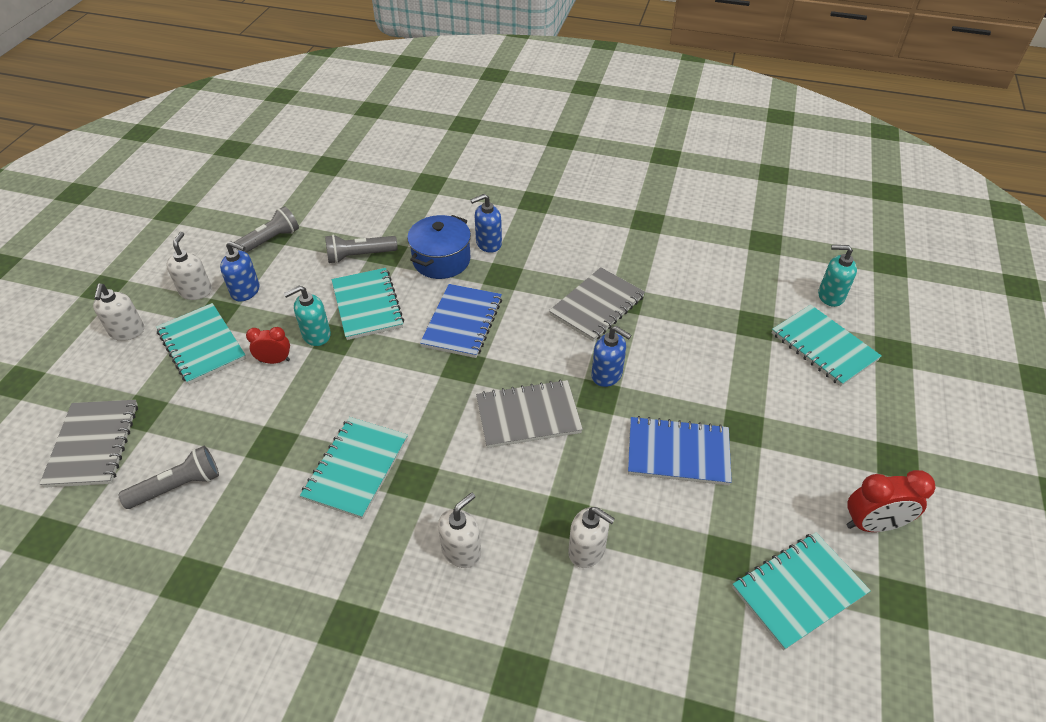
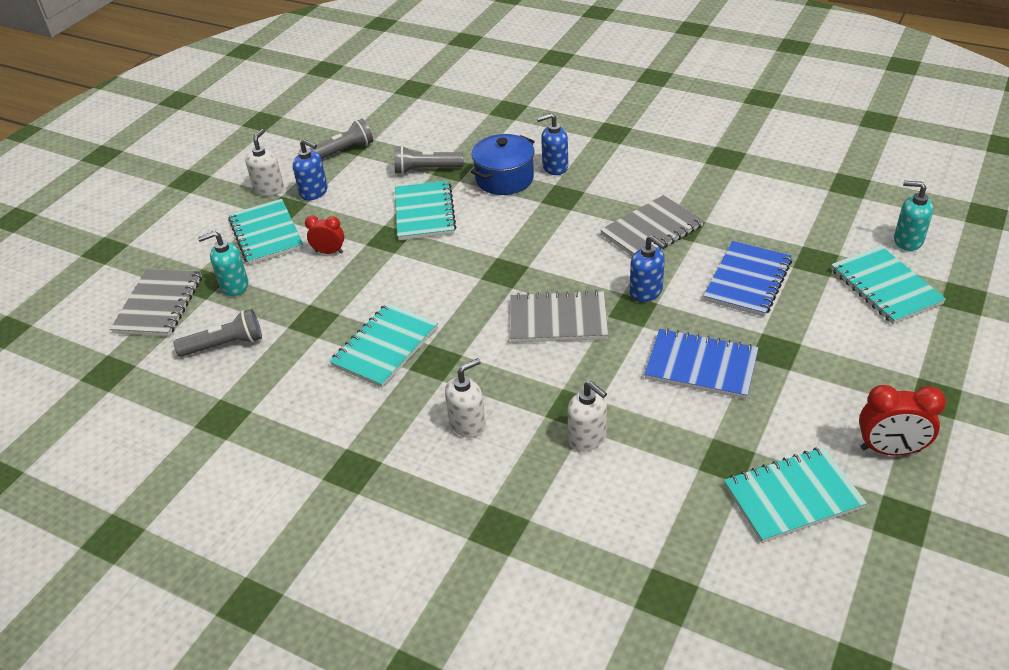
camera: 15 degrees right, 5 degrees down
white soap dispenser [93,283,144,341] -> none
turquoise soap dispenser [284,285,331,346] -> turquoise soap dispenser moved to [198,231,248,296]
blue notebook [420,284,502,358] -> blue notebook moved to [703,241,792,317]

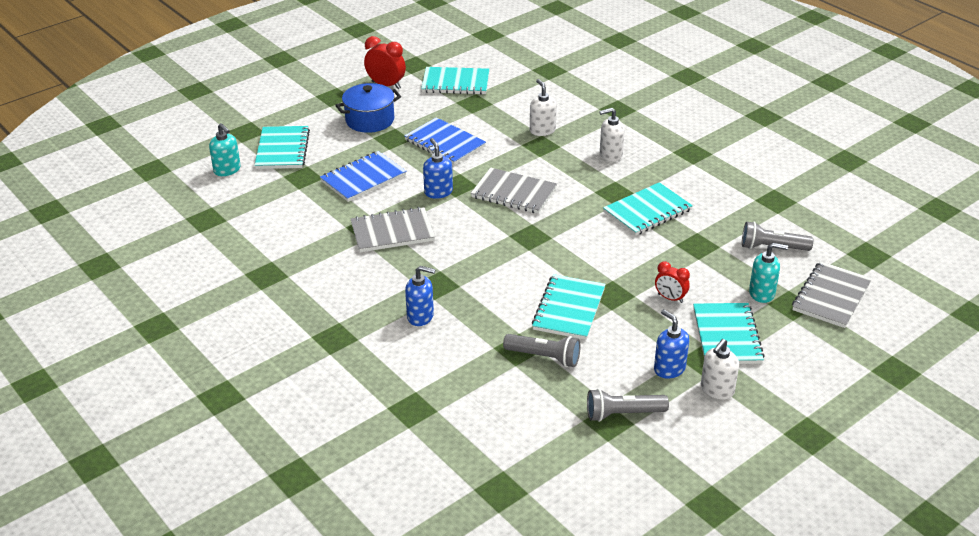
camera: 160 degrees left, 5 degrees down
blue pot [471,134,535,195] -> blue pot moved to [335,83,401,133]

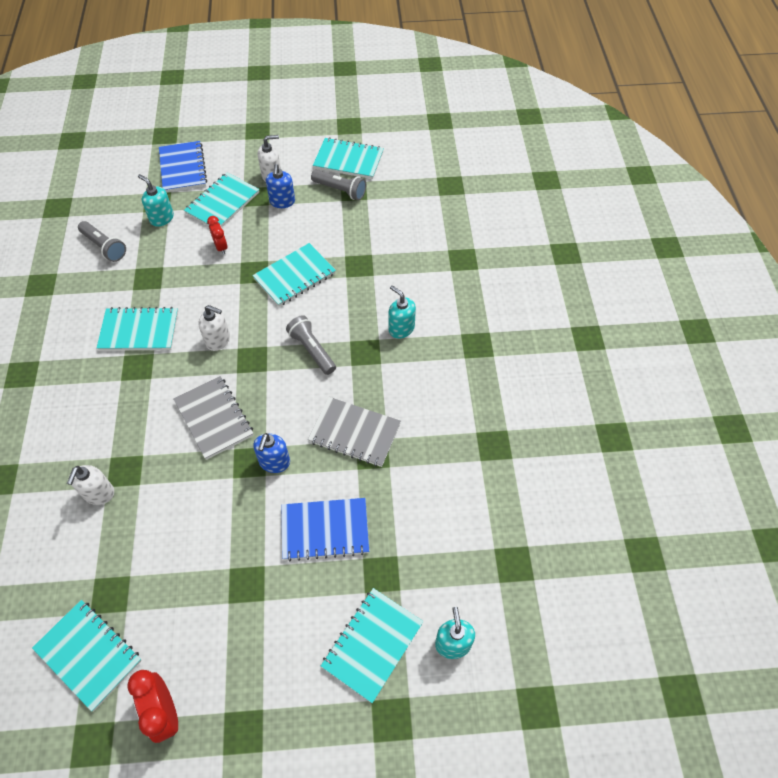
camera: 145 degrees left, 20 degrees up
blue pot [335,83,401,133] -> none
blue notebook [404,117,486,165] -> blue notebook moved to [159,141,207,192]
blue soap dispenser [405,266,436,326] -> turquoise soap dispenser [388,285,416,339]
grey flashlight [503,334,581,367] -> grey flashlight moved to [286,315,336,375]
white soap dispenser [599,108,625,162] -> white soap dispenser moved to [198,305,230,351]
grey notebook [792,261,872,328] -> none
none -> turquoise notebook [313,138,384,179]

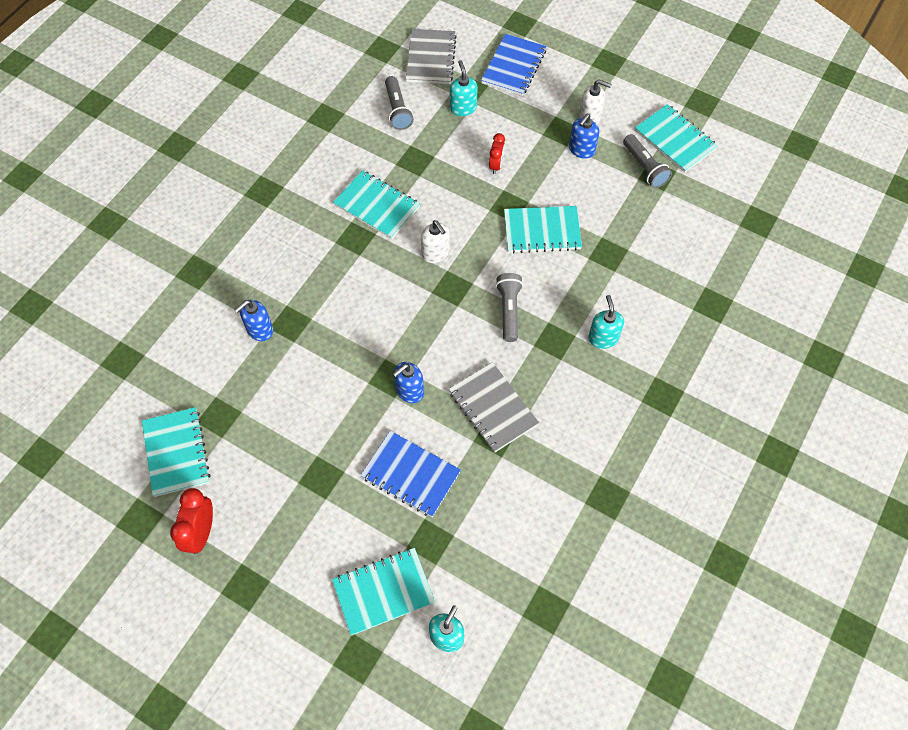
camera: 35 degrees right, 5 degrees up
white soap dispenser [67,465,114,505] -> blue soap dispenser [234,300,273,341]
grey notebook [173,376,254,460] -> grey notebook moved to [406,29,457,84]
turquoise notebook [184,172,259,227] -> none

